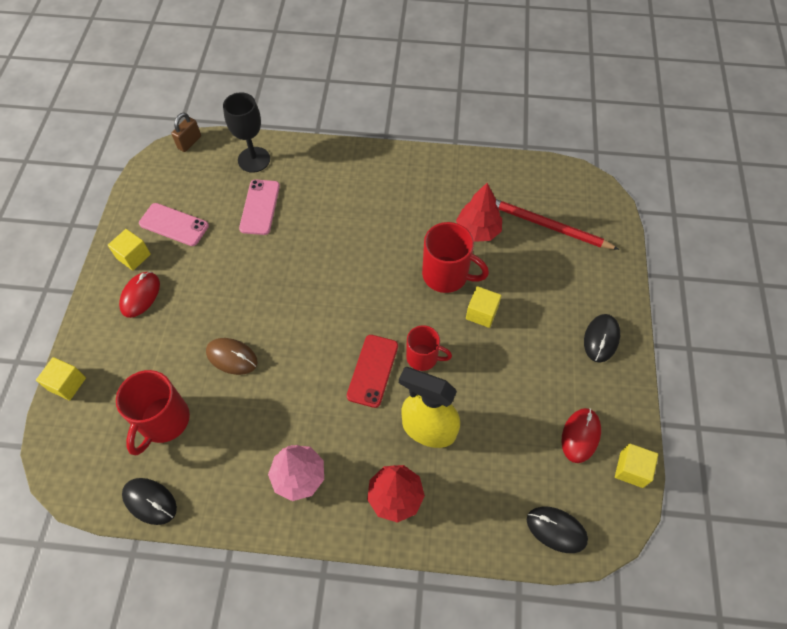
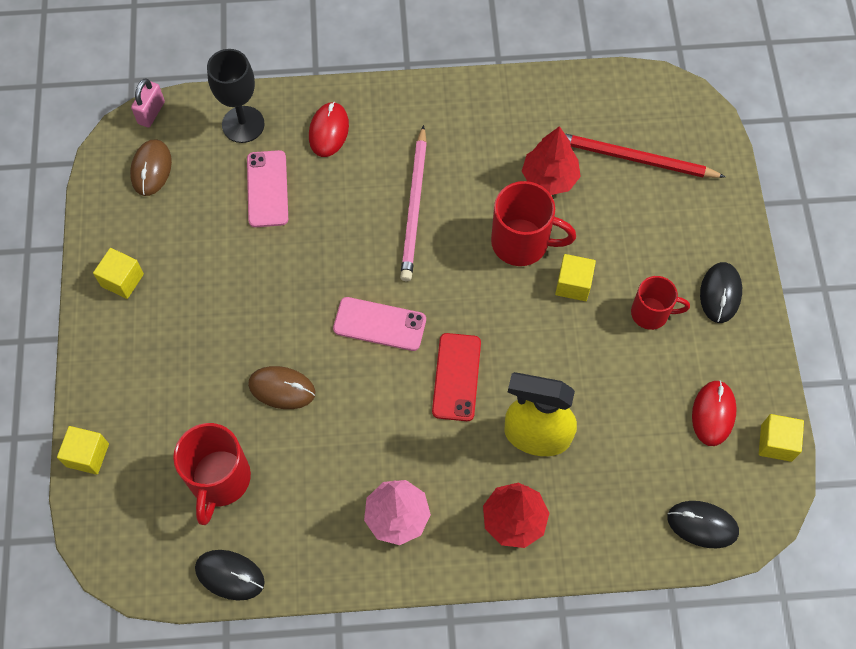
camera: 10 degrees left, 5 degrees up
red mouse [119,272,160,318] -> red mouse moved to [309,102,349,157]
pink phone [139,203,209,246] -> pink phone moved to [333,297,426,351]
brown padlock [171,113,201,152] -> pink padlock [131,78,165,127]
red mug [406,325,452,371] -> red mug moved to [631,276,690,330]
none -> brown mouse [130,139,172,196]
none -> pink pencil [400,125,427,281]

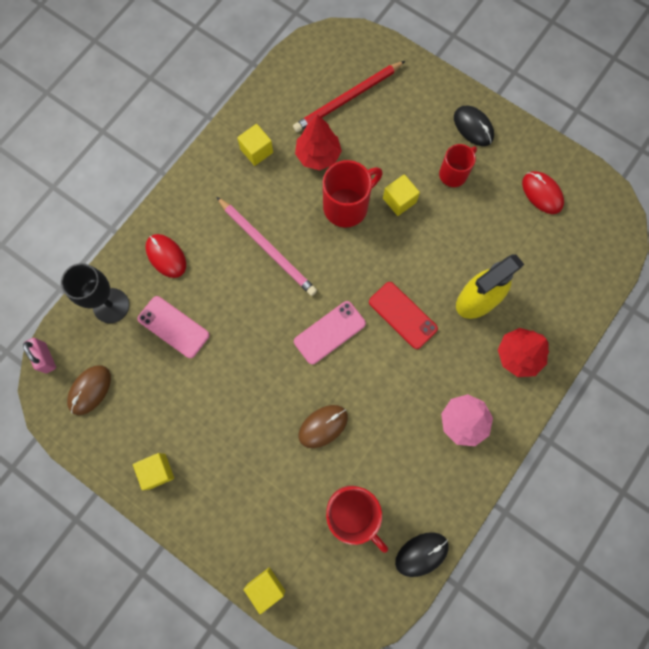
camera: 50 degrees left, 10 degrees up
brown mouse [130,139,172,196] -> brown mouse turned 75 degrees clockwise [67,365,111,415]
black mouse [667,501,739,548] -> none
yellow cube [759,414,804,462] -> yellow cube moved to [237,124,273,166]

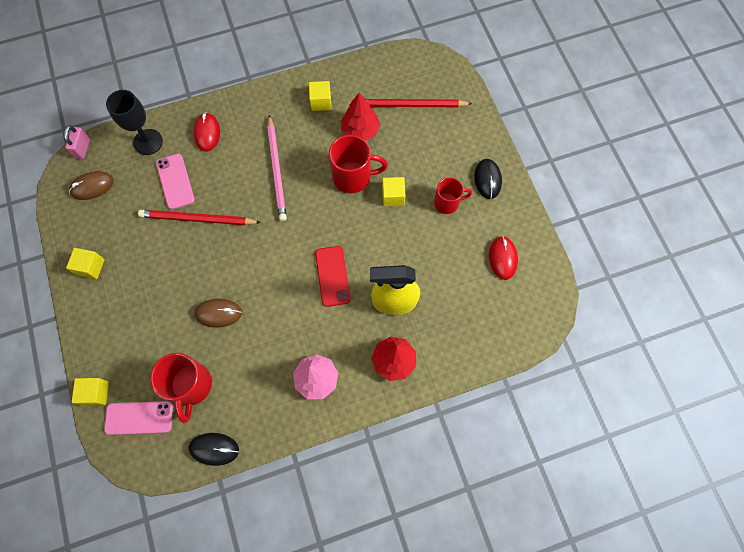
camera: 35 degrees right, 5 degrees down
pink phone [294,301,366,364] -> pink phone moved to [104,401,173,435]
none -> red pencil [138,210,261,225]

